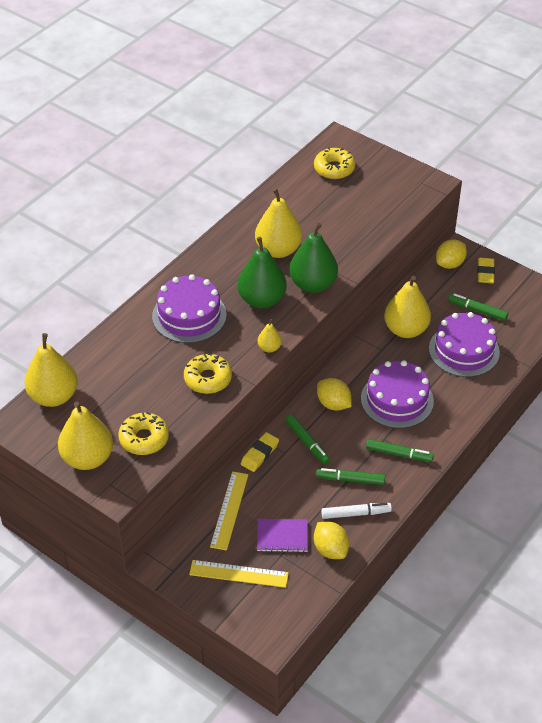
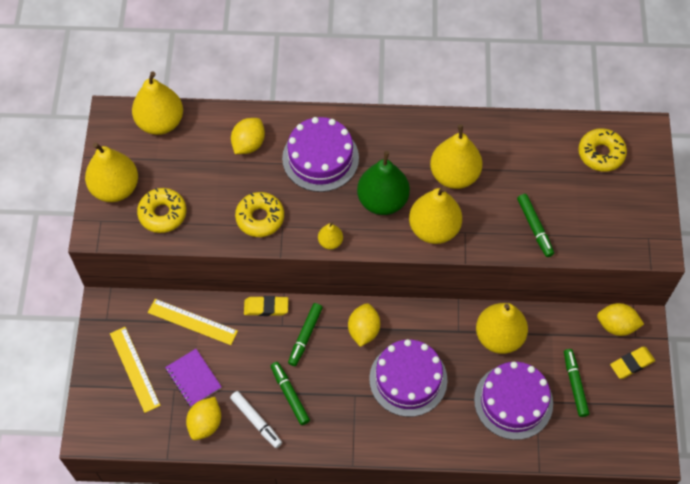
camera: 55 degrees right, 15 degrees up
yellow ruler [210,471,249,551] -> yellow ruler turned 45 degrees clockwise [148,299,238,345]
green pear [289,223,338,293] -> yellow pear [409,186,462,244]
green marker [366,439,434,462] -> green marker moved to [517,194,554,257]
none -> yellow lemon [231,118,265,154]

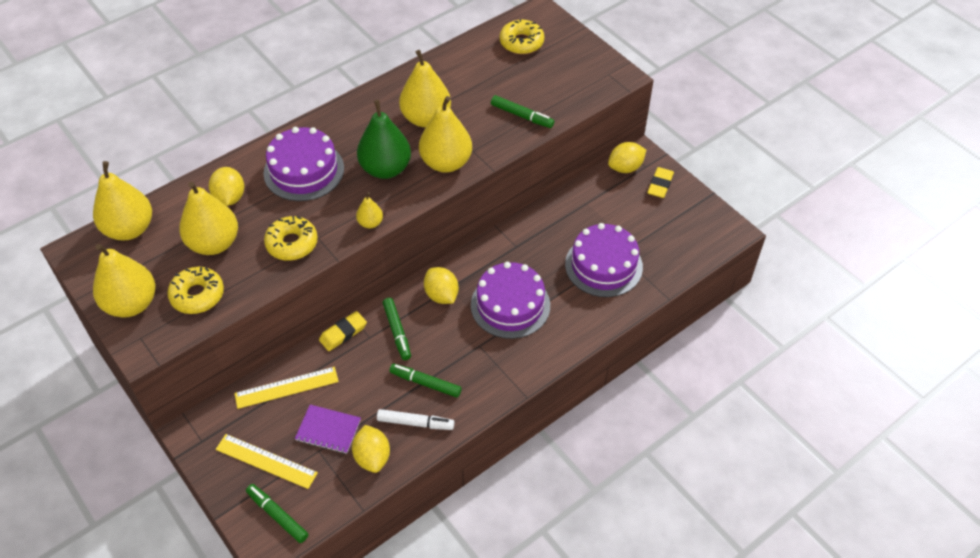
camera: 40 degrees left, 10 degrees down
yellow pear [476,303,528,354] -> yellow pear moved to [179,182,238,255]
green marker [564,349,589,417] -> green marker moved to [246,484,308,543]

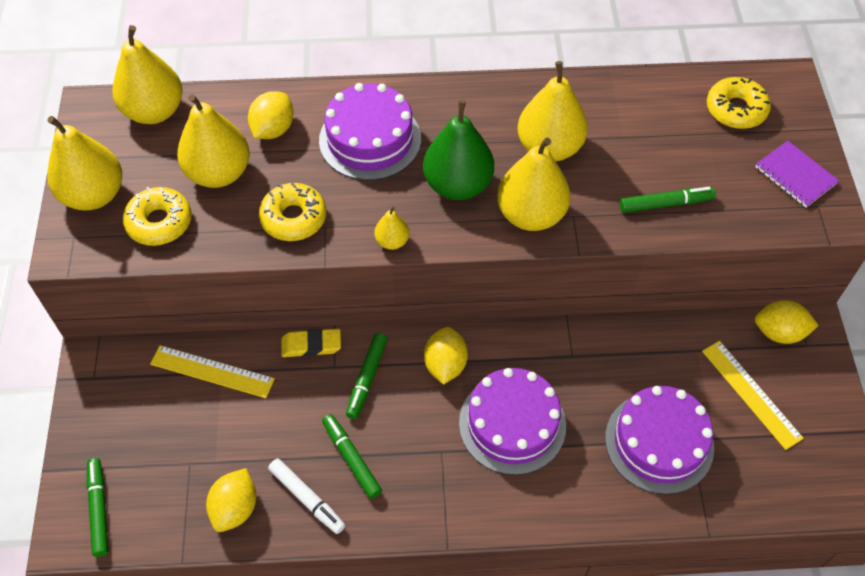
camera: 35 degrees right, 5 degrees up
yellow ruler [215,434,318,489] -> yellow ruler moved to [702,341,804,450]
purple notebook [295,405,361,454] -> purple notebook moved to [755,141,839,207]
green marker [491,95,554,128] -> green marker turned 75 degrees counterclockwise [620,187,716,213]
yellow eraser [647,167,674,198] -> none

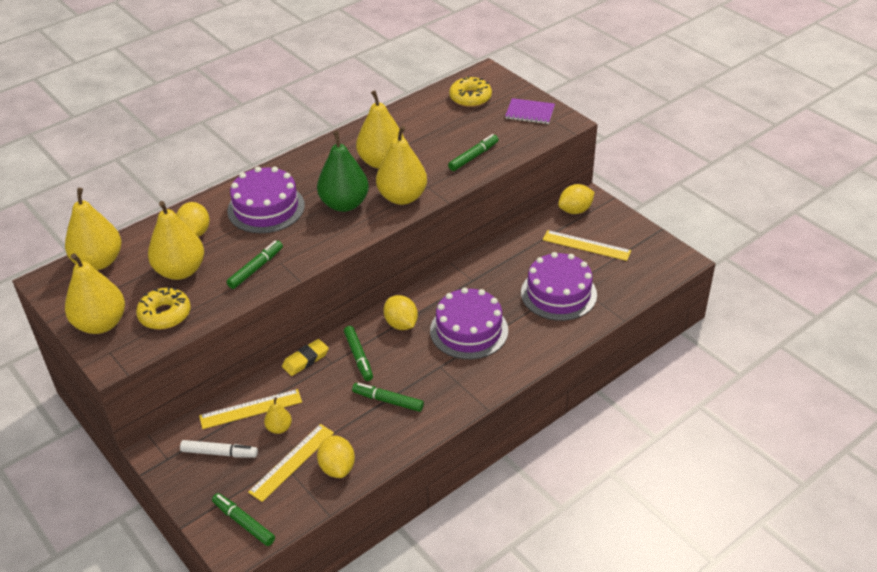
camera: 35 degrees left, 15 degrees down
yellow donut [259,183,326,241] -> green marker [227,241,283,289]
white marker [268,458,345,534] -> white marker moved to [180,440,258,458]
yellow pear [374,206,409,250] -> yellow pear moved to [264,397,292,434]
none -> yellow ruler [248,424,334,502]

